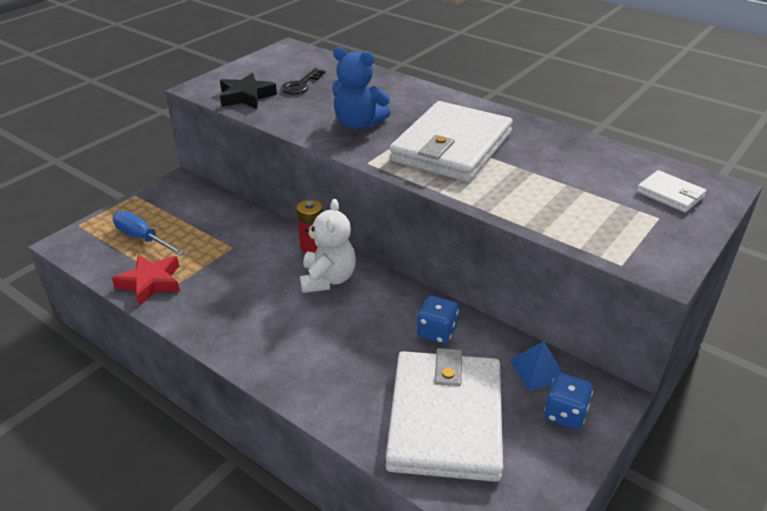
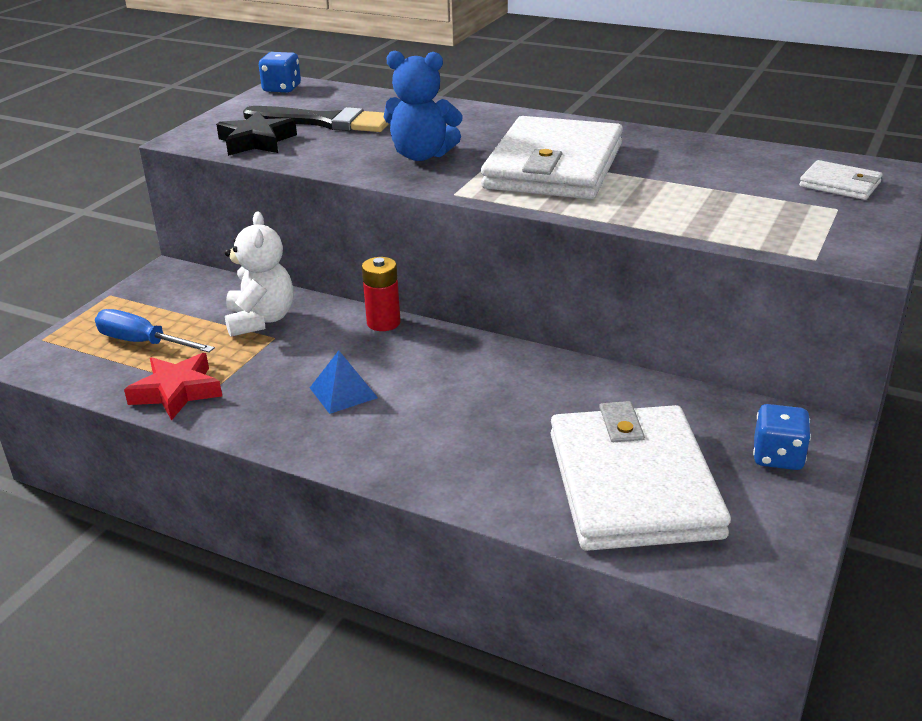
camera: 10 degrees left, 5 degrees down
black key [281,68,325,95] -> black brush [243,106,389,132]
white teddy bear [300,199,356,293] -> white teddy bear moved to [225,211,294,337]
blue dice [417,296,459,344] -> blue dice moved to [259,52,301,93]
blue pyramid [510,341,563,391] -> blue pyramid moved to [310,351,378,414]

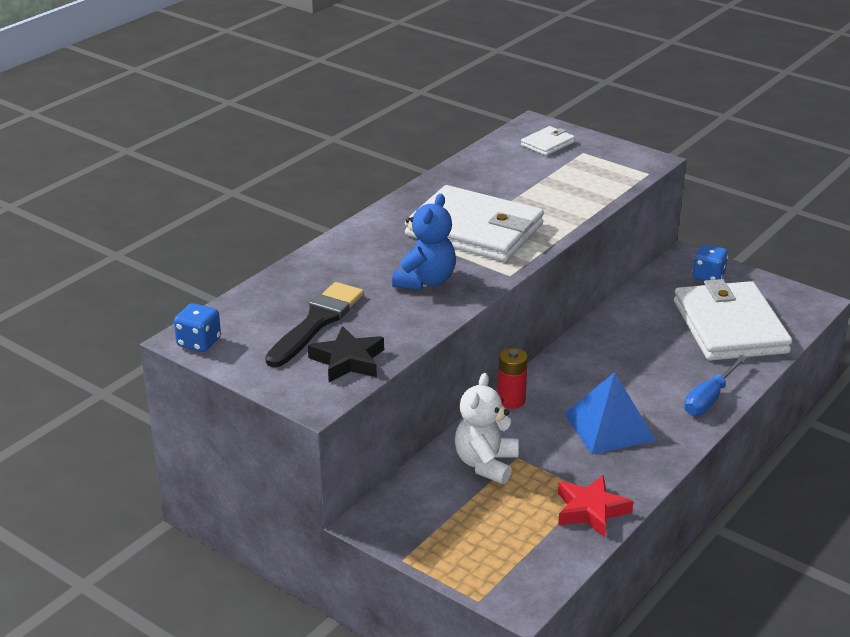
camera: 80 degrees left, 0 degrees up
blue screwdriver [95,309,215,353] -> blue screwdriver moved to [684,355,747,416]
white teddy bear [225,211,294,337] -> white teddy bear turned 75 degrees counterclockwise [455,373,519,484]
blue pyramid [310,351,378,414] -> blue pyramid [564,372,656,454], size x1.73
white wallet [551,401,731,551] -> white wallet turned 75 degrees clockwise [674,279,792,361]

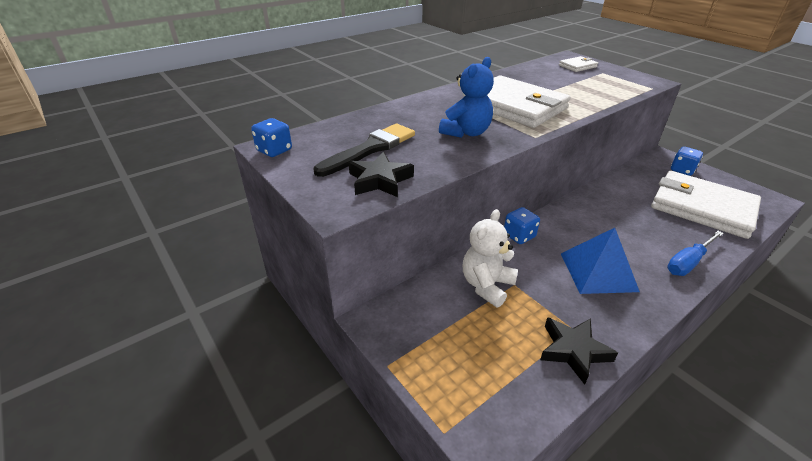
camera: 15 degrees right, 5 degrees up
red battery [498,348,528,409] -> blue dice [504,207,540,244]
red star [558,475,633,537] -> black star [540,317,618,385]
white wallet [674,279,792,361] -> white wallet turned 60 degrees counterclockwise [651,171,761,239]

